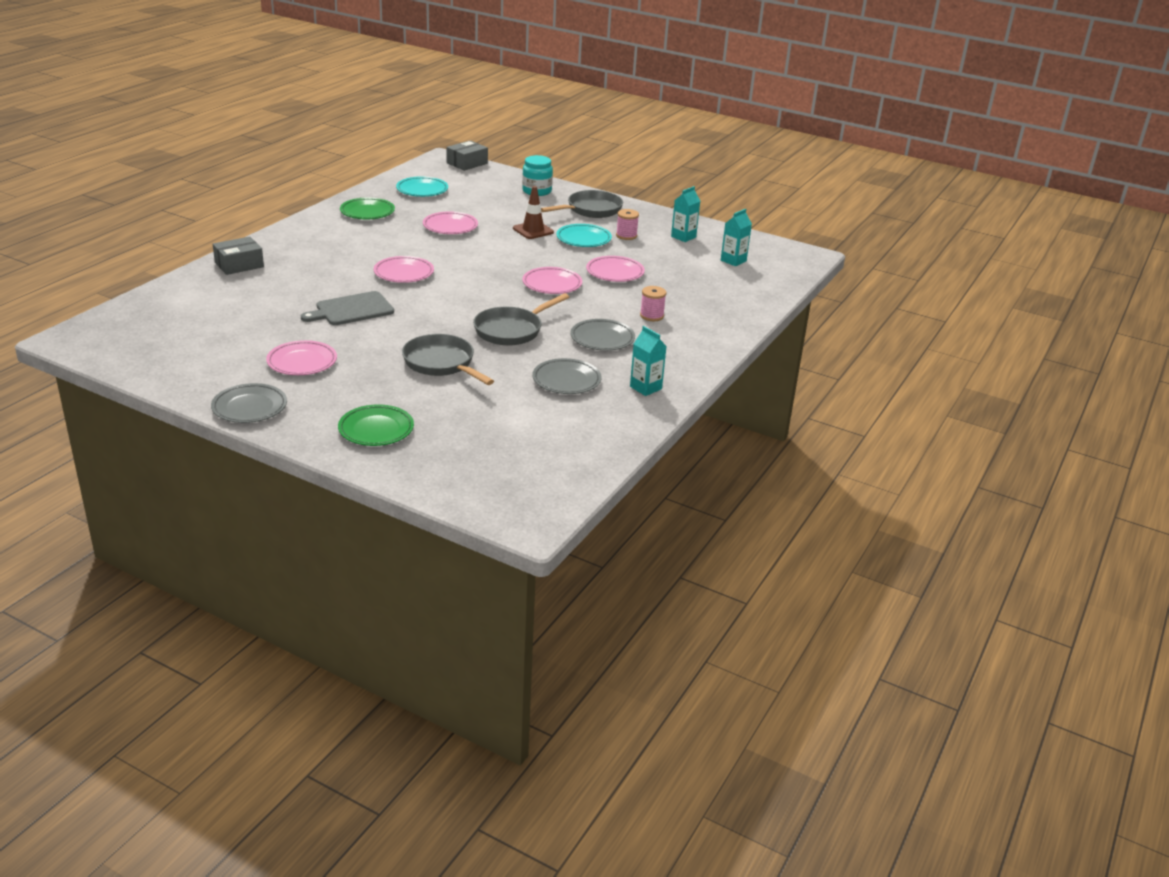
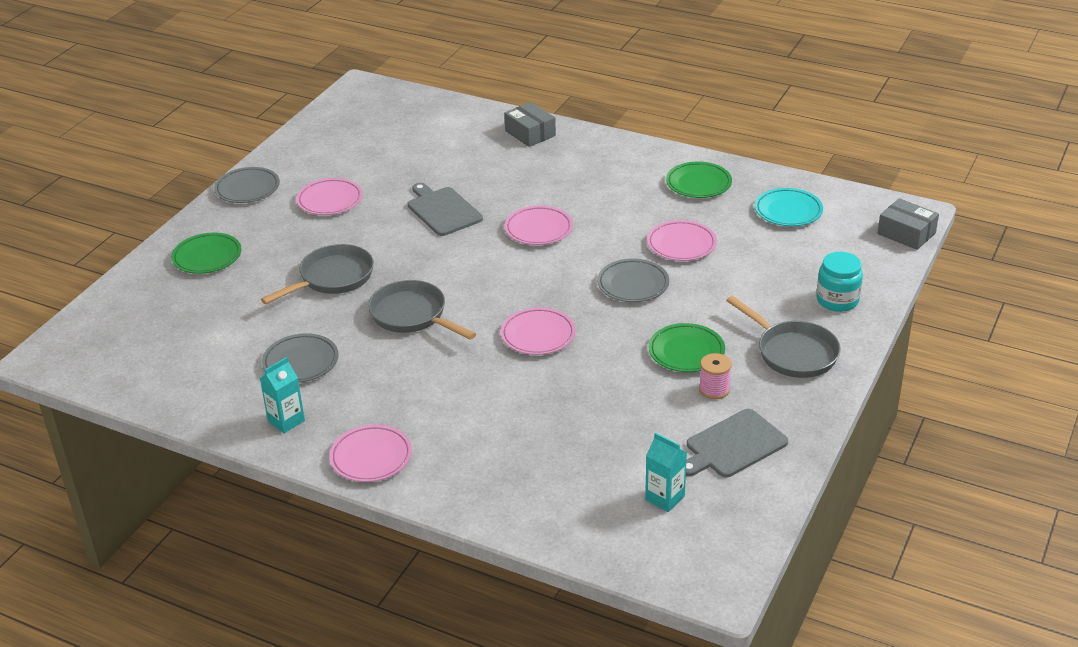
camera: 90 degrees right, 5 degrees up
brown traffic cone [513,186,554,239] -> none
turquoise plate [556,224,612,247] -> green plate [648,323,725,372]
grey plate [570,319,635,351] -> grey plate moved to [597,259,669,302]
pink plate [586,256,645,282] -> pink plate moved to [329,425,412,482]
pink spool [640,286,666,321] -> none
turquoise carton [671,186,700,242] -> grey cutting board [686,409,788,477]

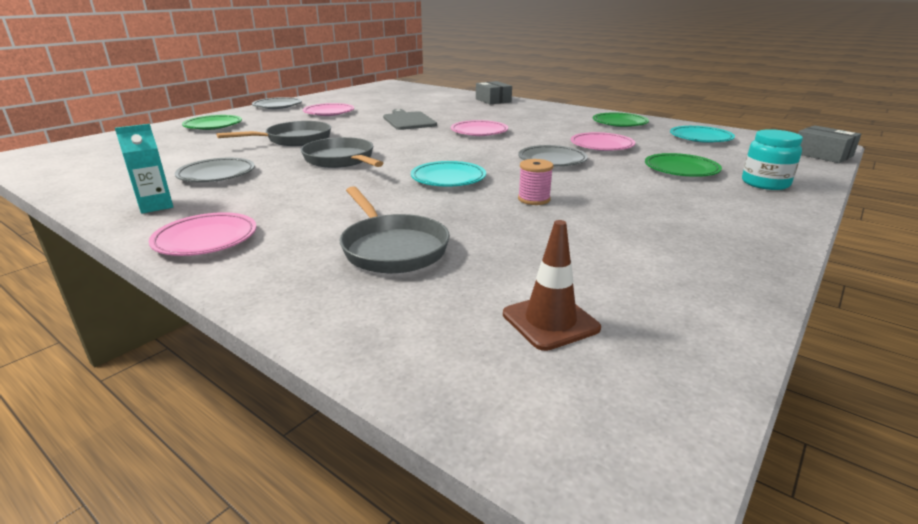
camera: 10 degrees right, 10 degrees down
pink plate [501,307,576,355] -> turquoise plate [411,161,486,187]
turquoise carton [645,432,687,512] -> brown traffic cone [503,220,601,351]
green plate [648,323,725,372] -> green plate moved to [645,153,722,177]
grey cutting board [686,409,788,477] -> none
pink spool [699,353,732,399] -> pink spool moved to [518,159,553,205]
grey pan [726,296,841,378] -> grey pan moved to [339,186,450,274]

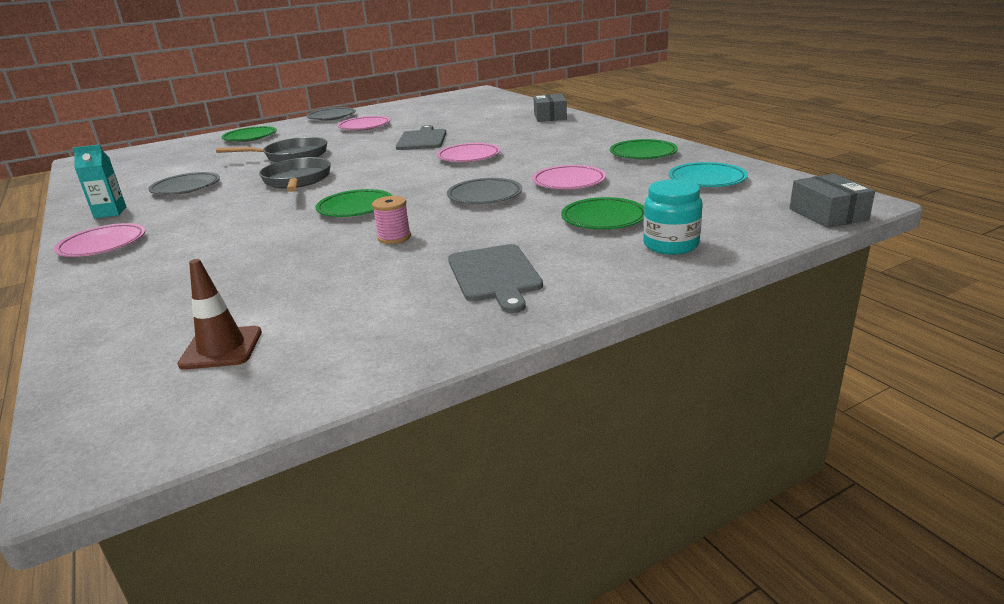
camera: 25 degrees right, 0 degrees up
grey pan [339,186,450,274] -> none
turquoise plate [411,161,486,187] -> green plate [316,189,392,217]
none -> grey cutting board [448,244,543,313]

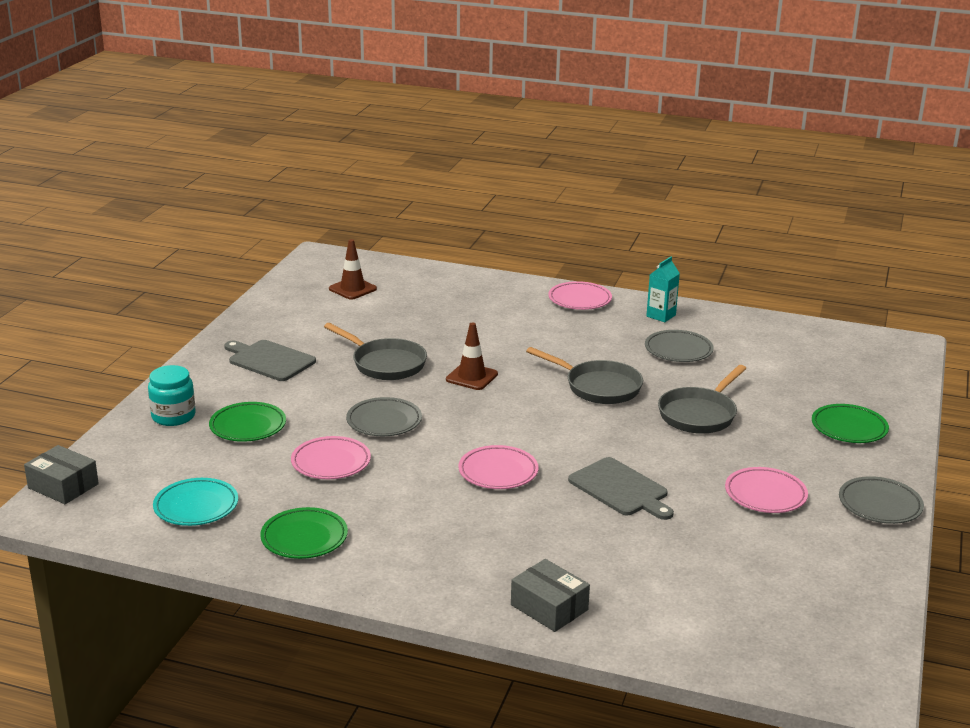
camera: 135 degrees right, 0 degrees up
green plate [316,189,392,217] -> brown traffic cone [446,322,498,390]
pink spool [372,196,411,244] -> grey pan [324,323,427,380]

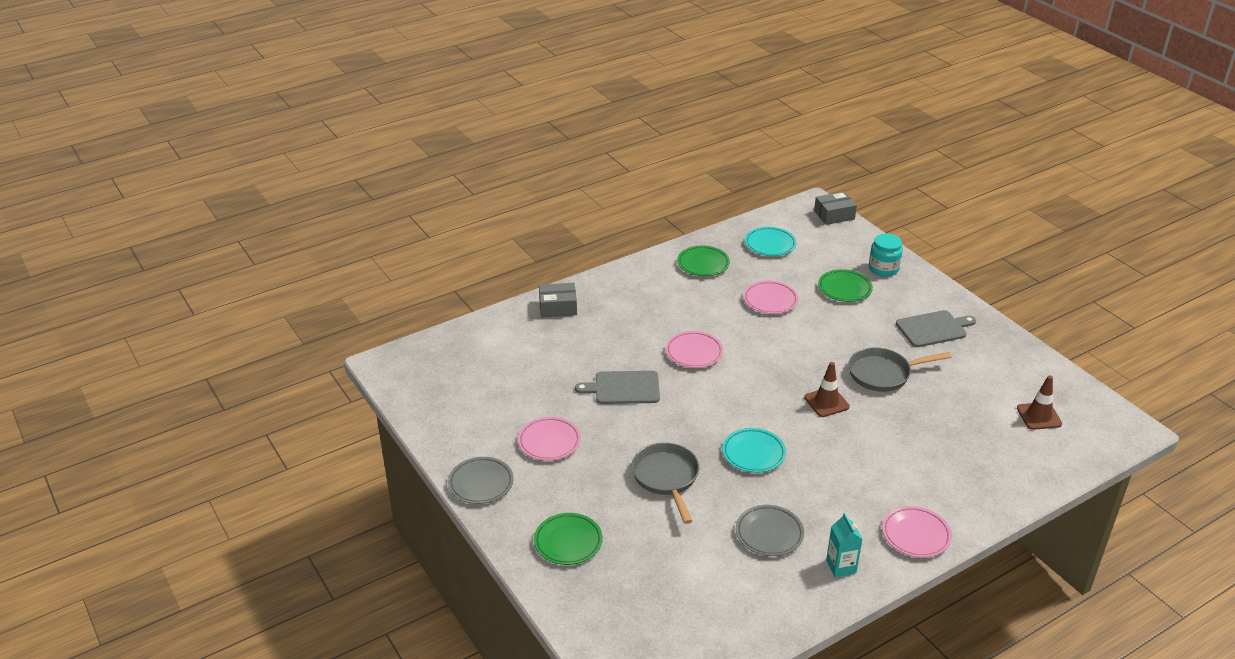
camera: 130 degrees right, 10 degrees up
grey plate [346,397,422,436] -> none
grey pan [526,347,643,404] -> turquoise plate [722,428,786,473]

